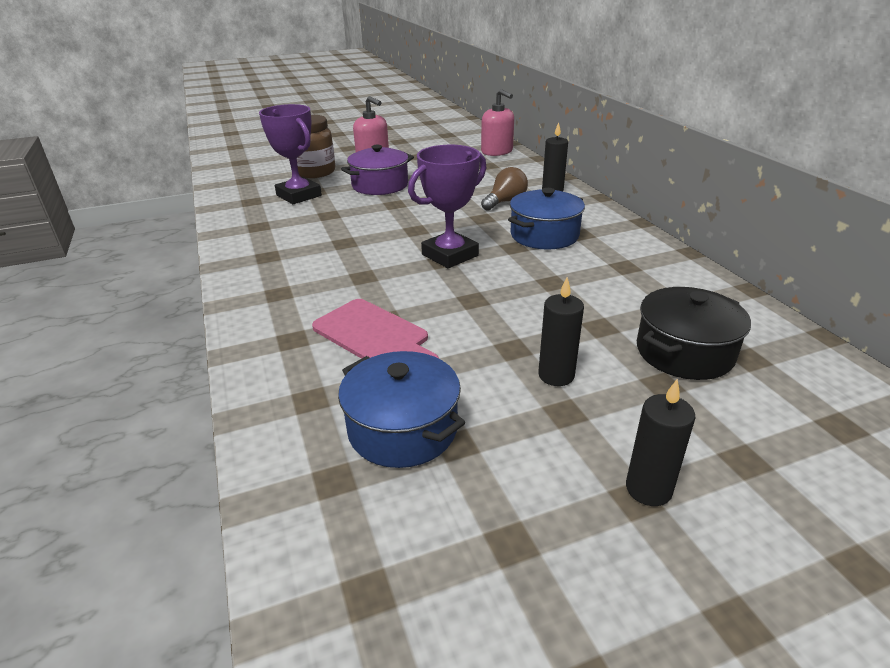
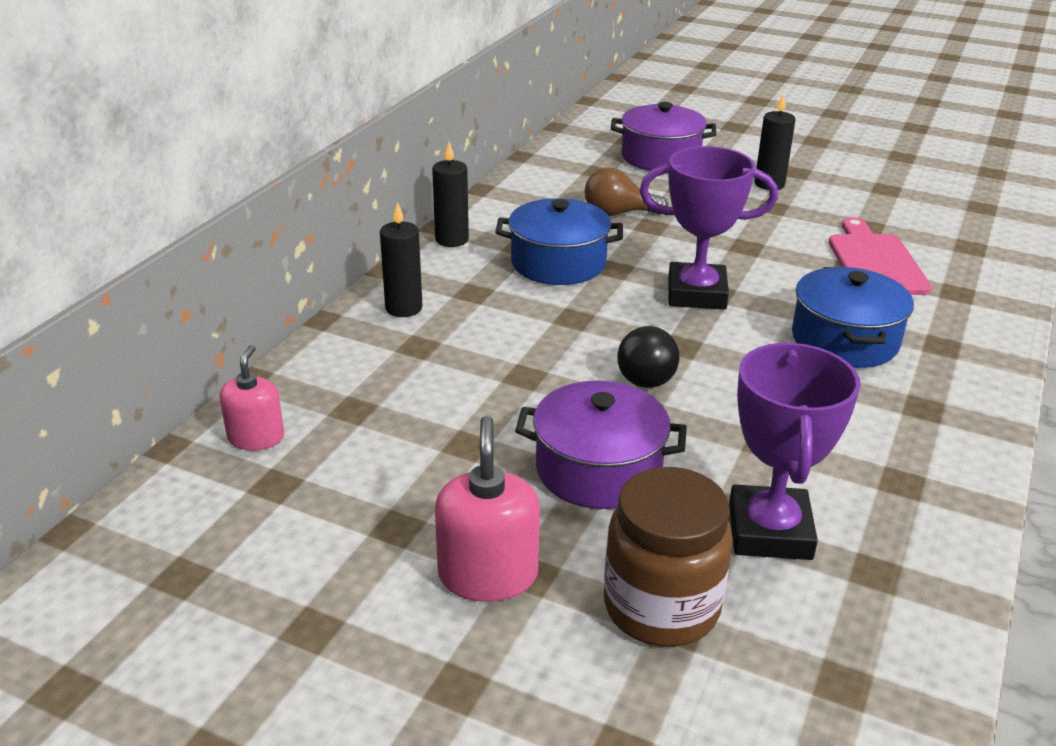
camera: 135 degrees left, 0 degrees up
blue pot [338,351,465,468] -> blue pot moved to [792,267,914,368]
pink soap dispenser [481,89,514,156] -> pink soap dispenser [220,345,284,450], size x0.66
brown light bulb [481,167,528,211] -> brown light bulb moved to [585,167,668,216]
black candle [626,379,695,506] -> black candle moved to [432,142,469,247]
black pot [637,287,751,380] -> purple pot [611,102,717,171]
none -> black light bulb [617,325,680,388]

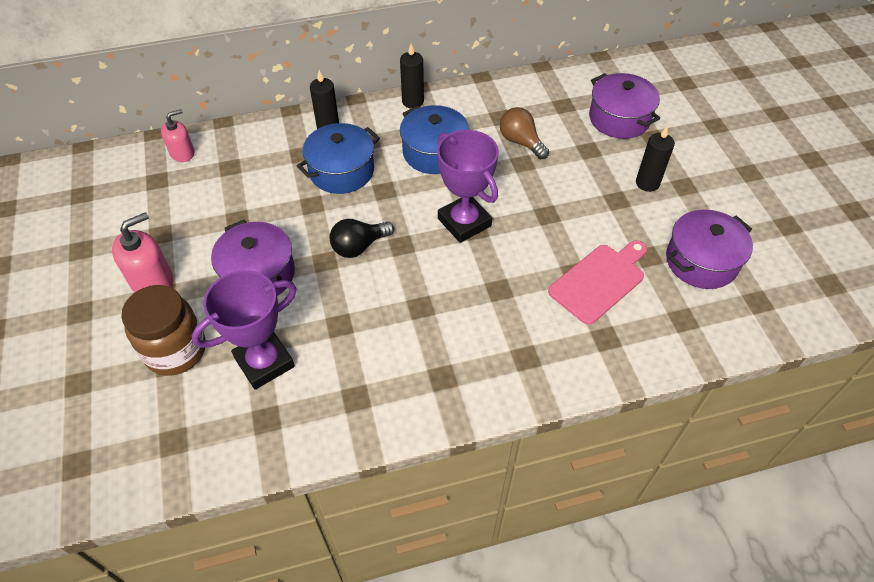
camera: 50 degrees right, 20 degrees up
blue pot [792,267,914,368] -> blue pot moved to [297,123,380,194]
none -> purple pot [666,209,753,289]

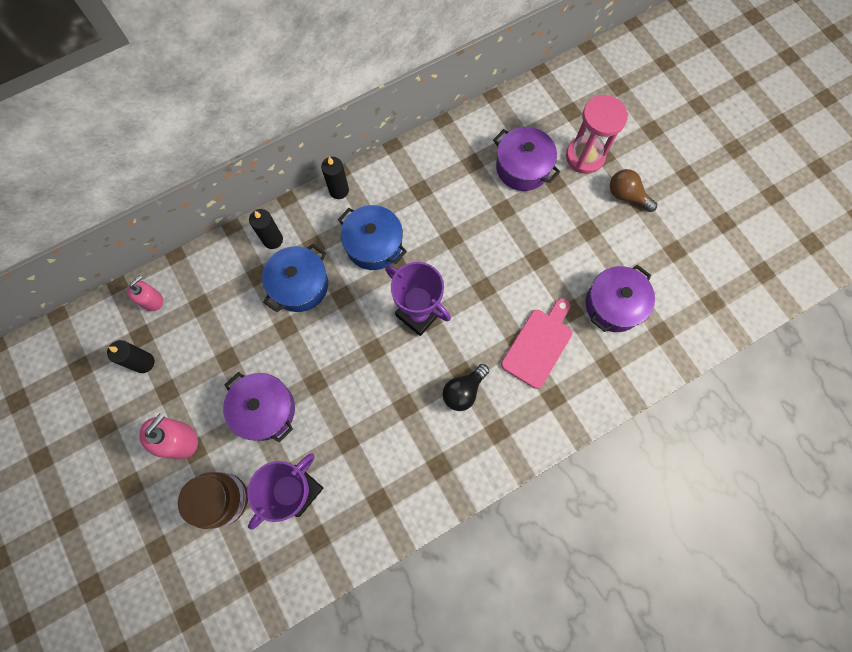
camera: 15 degrees left, 20 degrees up
black light bulb [330,219,394,258] -> black light bulb moved to [443,364,489,411]
brown light bulb [500,107,549,159] -> brown light bulb moved to [610,169,657,212]
black candle [636,126,675,192] -> black candle moved to [107,340,155,373]
none -> pink hourglass [566,95,628,174]

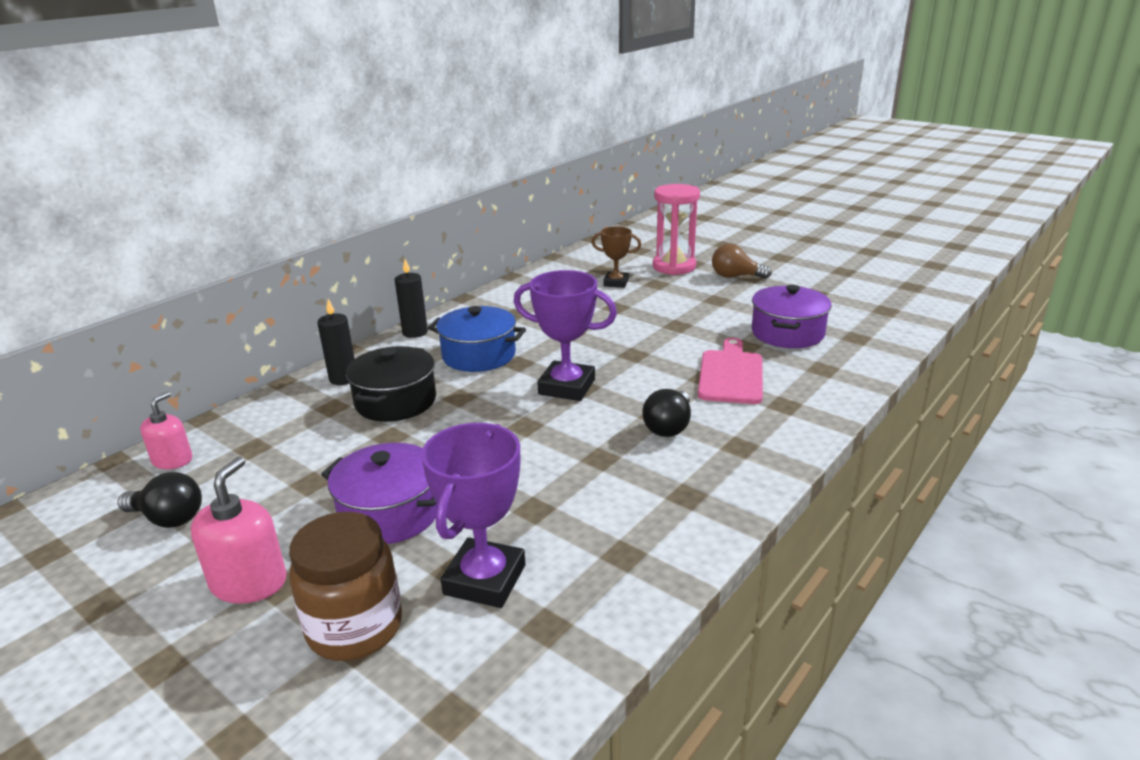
camera: 20 degrees left, 45 degrees down
black candle [107,340,155,373] -> black light bulb [118,472,202,528]
blue pot [262,243,328,312] -> black pot [346,346,436,422]
purple pot [493,127,560,191] -> brown trophy [591,226,641,288]

